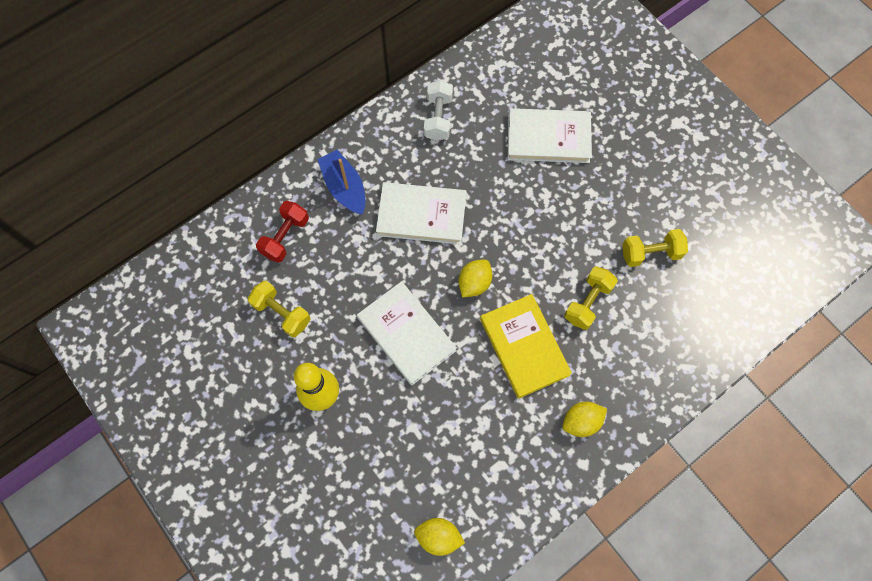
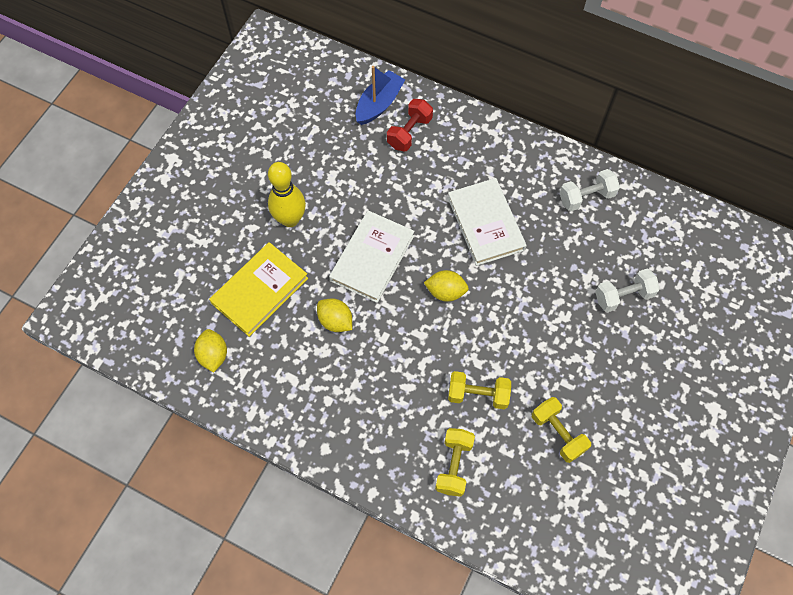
camera: 65 degrees right, 5 degrees down
yellow dumbbell [248,281,310,337] -> yellow dumbbell moved to [435,428,475,497]
red dumbbell [256,201,309,263] -> red dumbbell turned 60 degrees counterclockwise [387,99,433,151]
blue boat [317,150,365,215] -> blue boat moved to [356,66,405,125]
yellow book [480,294,572,399] -> yellow book moved to [209,242,308,337]
white book [508,108,592,163] -> white dumbbell [595,269,660,313]
yellow lemon [562,402,607,437] -> yellow lemon moved to [317,298,352,332]

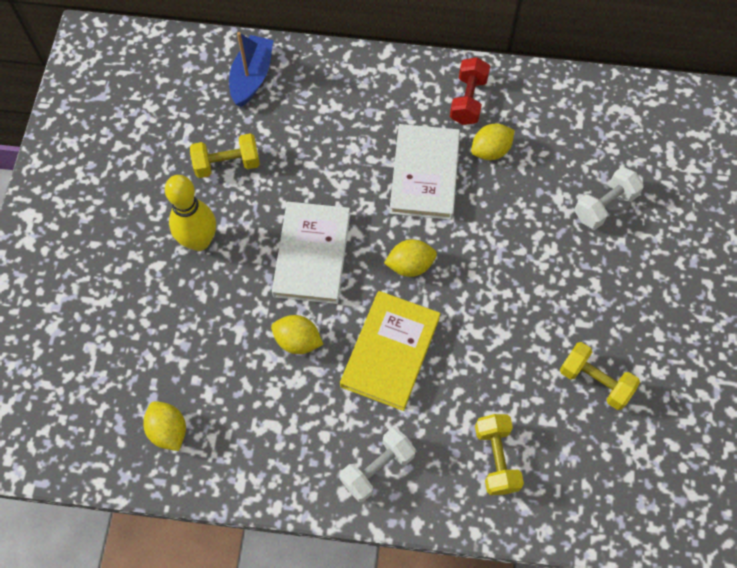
camera: 20 degrees left, 0 degrees up
yellow book [209,242,308,337] -> yellow book moved to [340,291,441,411]
red dumbbell [387,99,433,151] -> red dumbbell moved to [450,57,490,125]
white book [448,178,527,266] -> white book turned 45 degrees clockwise [389,124,460,220]
yellow dumbbell [448,371,511,409] -> yellow dumbbell moved to [190,133,260,178]
white dumbbell [560,169,620,211] -> white dumbbell moved to [340,428,416,502]
none -> yellow lemon [471,123,515,160]

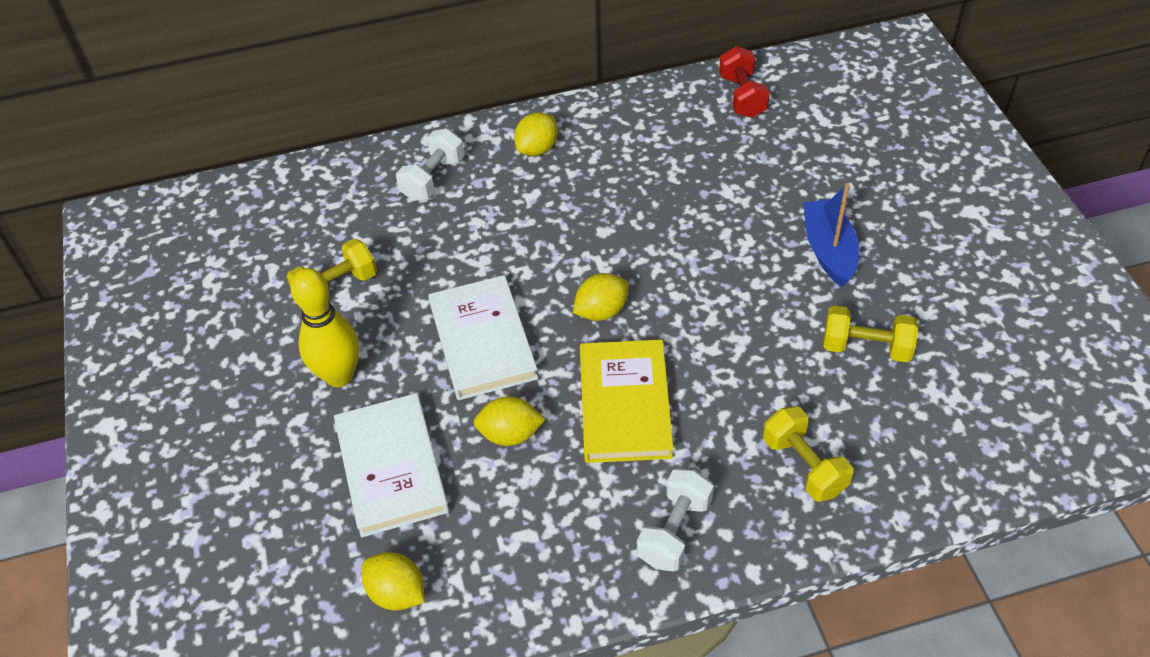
camera: 20 degrees left, 15 degrees down
blue boat [229,32,274,107] -> blue boat moved to [803,183,859,287]
white book [389,124,460,220] -> white book moved to [334,393,449,538]
red dumbbell [450,57,490,125] -> red dumbbell moved to [719,46,770,118]
yellow lemon [471,123,515,160] -> yellow lemon moved to [514,112,558,156]
white dumbbell [574,167,644,229] -> white dumbbell moved to [396,128,465,201]

